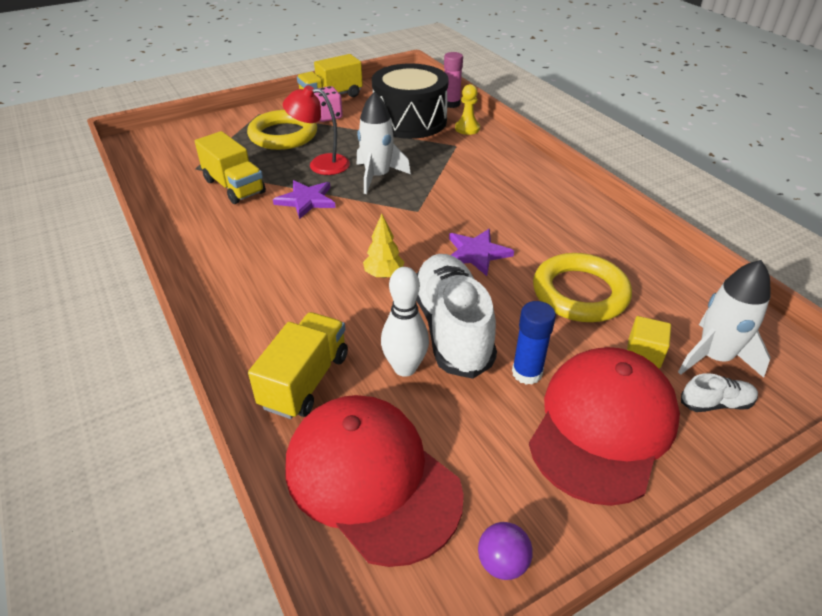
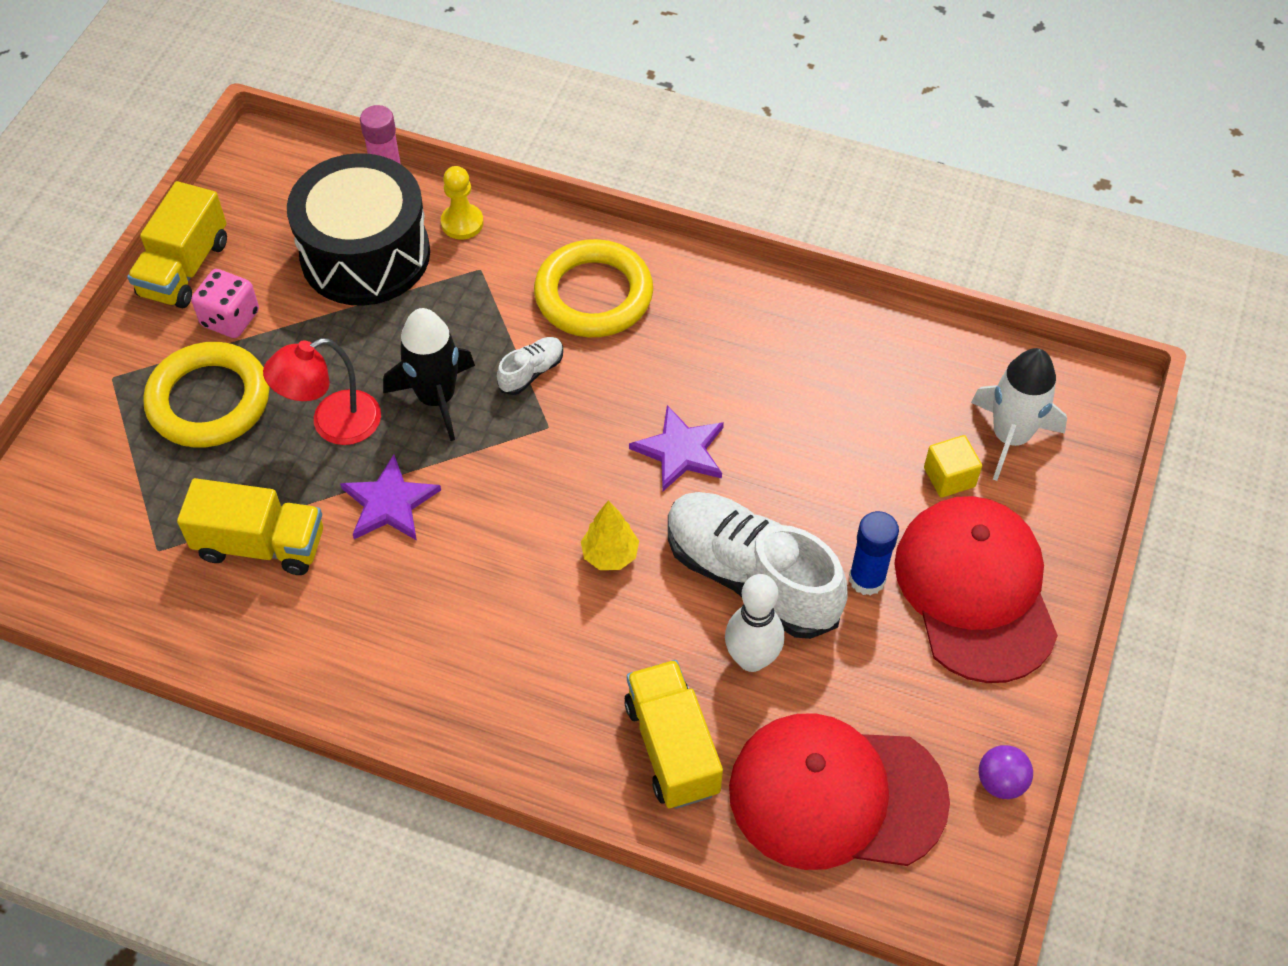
camera: 40 degrees left, 15 degrees up
white rocket [357,92,411,194] -> black rocket [383,308,475,441]
yellow ring [533,253,632,322] -> yellow ring moved to [534,239,653,337]
white shoe [681,373,758,412] -> white shoe moved to [497,337,563,395]

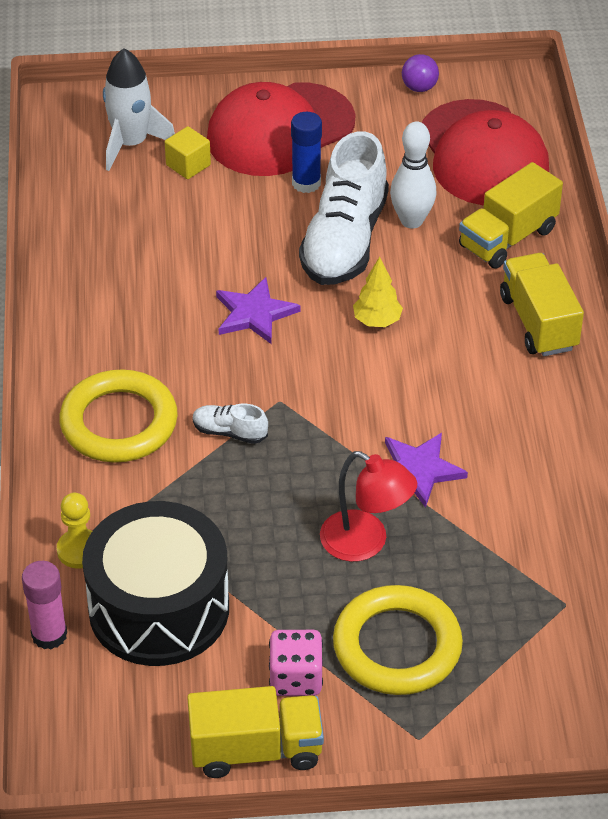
camera: 115 degrees left, 10 degrees down
yellow truck [177,478,323,575] -> yellow truck moved to [500,253,584,356]
black rocket [383,308,475,441] -> none

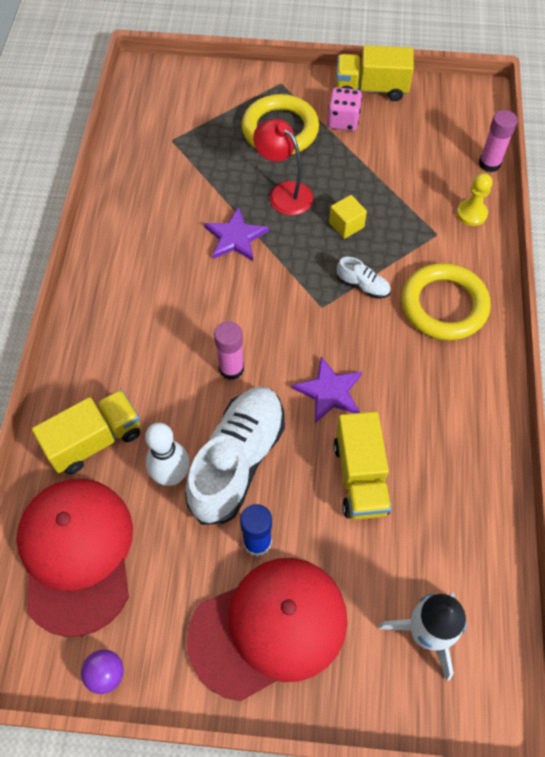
camera: 170 degrees left, 15 degrees up
black drum [82,501,229,666] -> none
yellow cube [165,126,211,179] -> yellow cube moved to [329,195,367,239]
yellow tree [353,257,403,327] -> pink glue stick [214,321,244,380]
yellow truck [500,253,584,356] -> yellow truck moved to [334,411,391,520]

